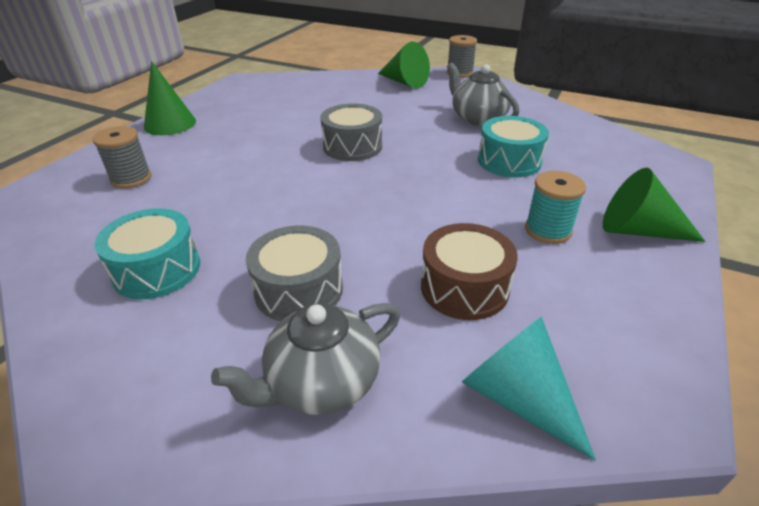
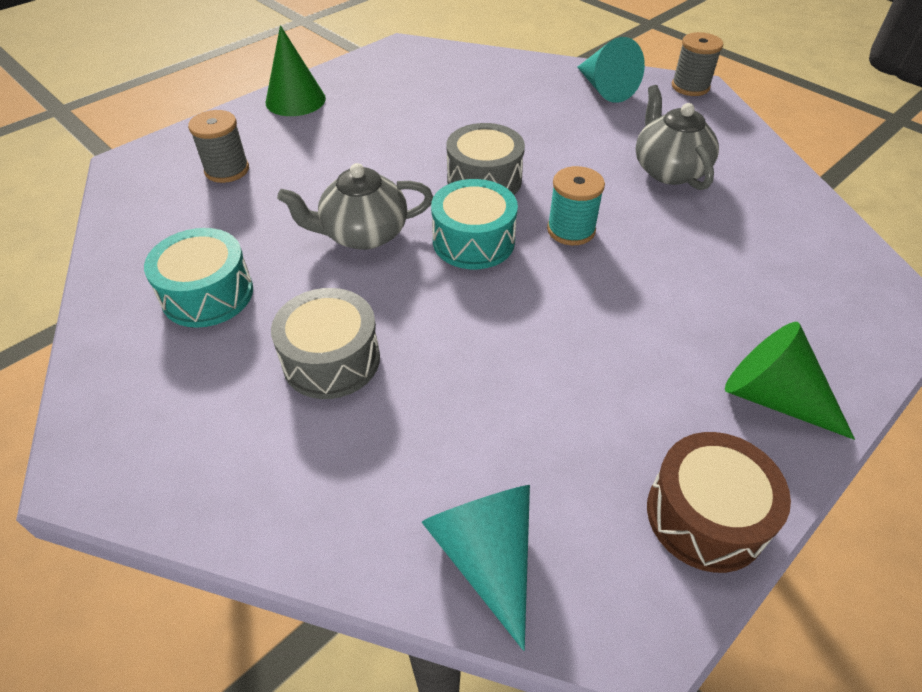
camera: 20 degrees right, 10 degrees up
grey teapot [211,303,400,415] -> grey teapot moved to [277,163,433,250]
green cone [378,42,430,88] -> turquoise cone [577,37,645,103]
brown drum [421,223,518,320] -> brown drum moved to [647,432,791,573]
turquoise drum [478,116,549,177] -> turquoise drum moved to [431,179,518,269]
turquoise spool [525,171,586,244] -> turquoise spool moved to [547,166,605,245]

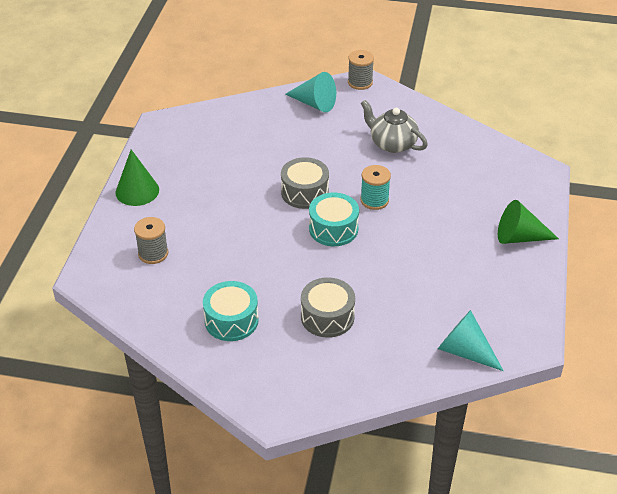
camera: 35 degrees left, 5 degrees down
grey teapot [277,163,433,250] -> none
brown drum [647,432,791,573] -> none

